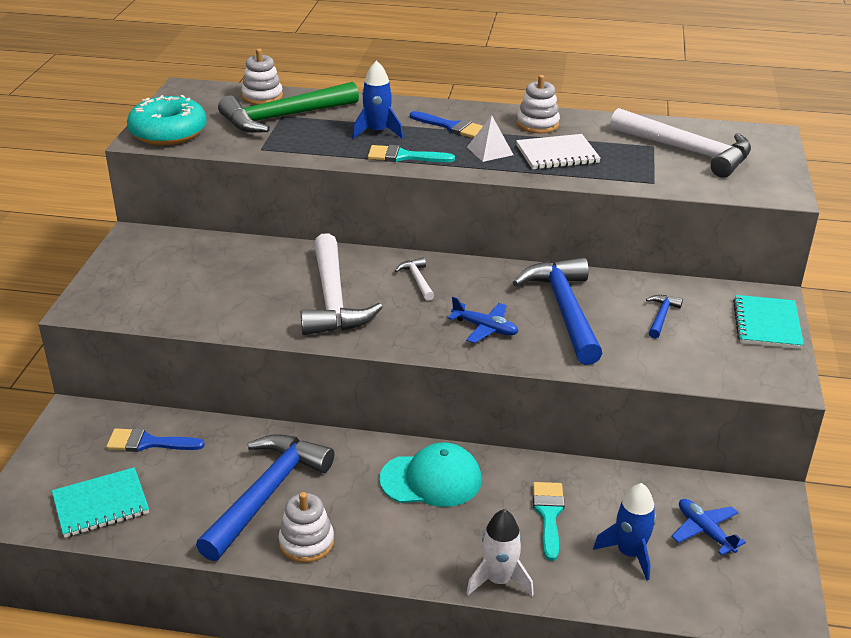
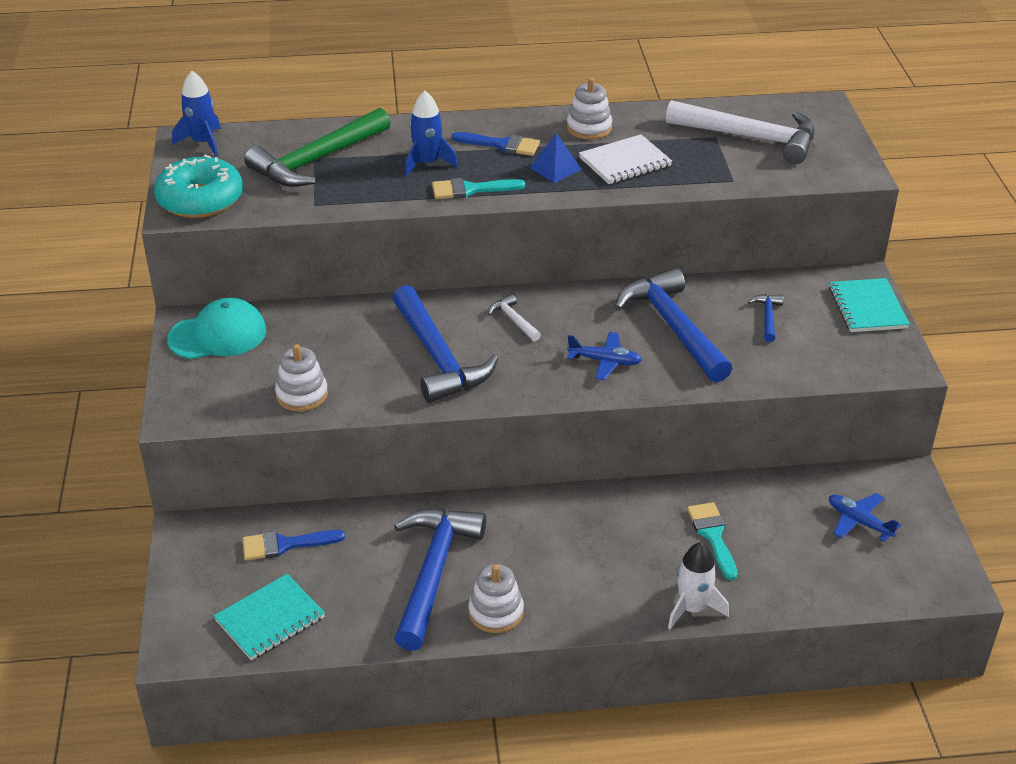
camera: 15 degrees left, 5 degrees up
white stacking toy [241,49,283,105] -> white stacking toy moved to [275,344,328,412]
white hammer [301,233,383,335] -> blue hammer [392,285,498,403]
turquoise cap [379,442,482,507] -> turquoise cap moved to [167,298,266,359]
white pyramid [467,115,513,162] -> blue pyramid [530,133,582,183]
blue rocket [593,483,656,580] -> blue rocket moved to [172,71,221,156]

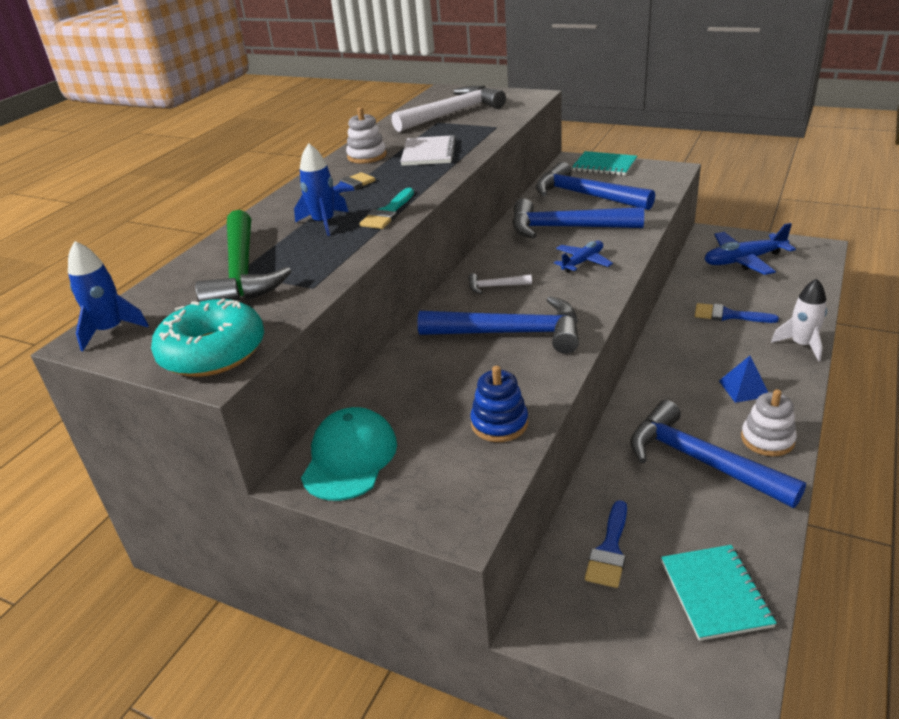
camera: 55 degrees left, 5 degrees down
white stacking toy [275,344,328,412] -> blue stacking toy [470,366,528,442]
blue pyramid [530,133,582,183] -> blue pyramid moved to [719,356,769,403]
turquoise brush [687,502,737,580] -> blue brush [695,303,779,323]
blue hammer [748,294,784,342] -> blue hammer [536,162,655,210], size x2.30
blue plane [829,493,901,542] -> blue plane [705,223,796,275], size x1.66

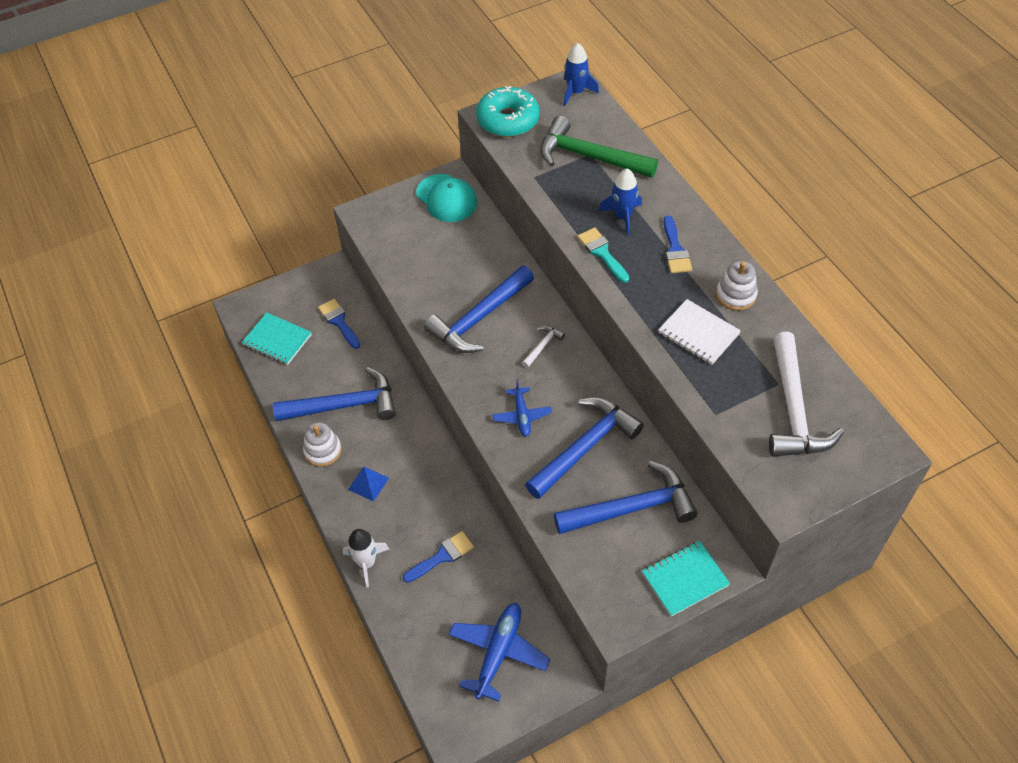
camera: 125 degrees right, 20 degrees up
blue stacking toy [470,366,528,442] -> none

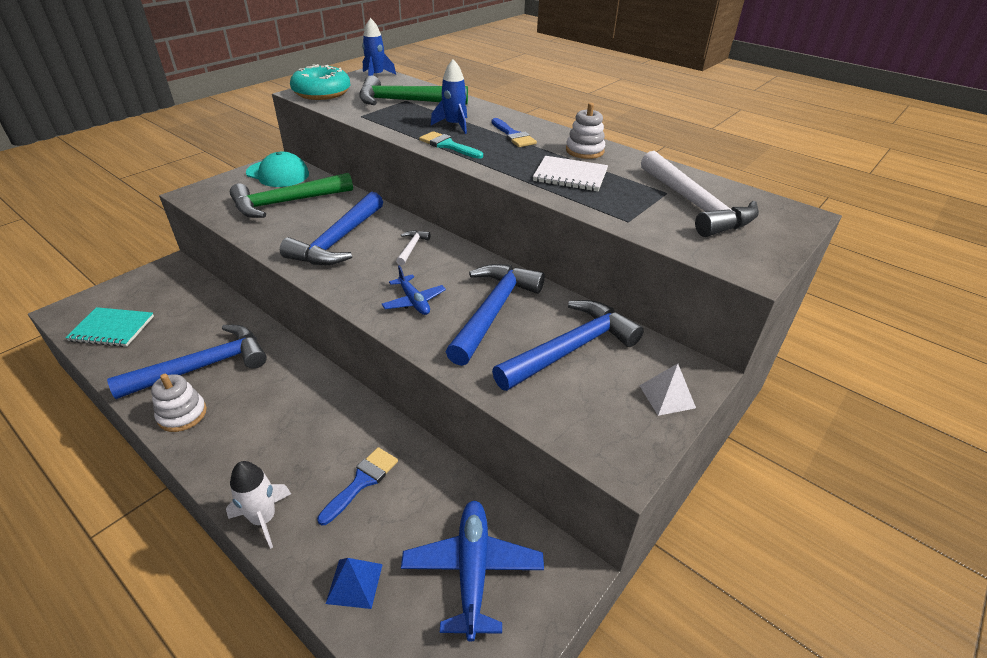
camera: 25 degrees left, 15 degrees down
blue brush [318,299,360,349] -> none
blue pyramid [348,467,389,502] -> blue pyramid moved to [326,558,383,609]
turquoise notebook [642,541,730,617] -> white pyramid [639,363,696,416]
none -> green hammer [230,173,353,218]

